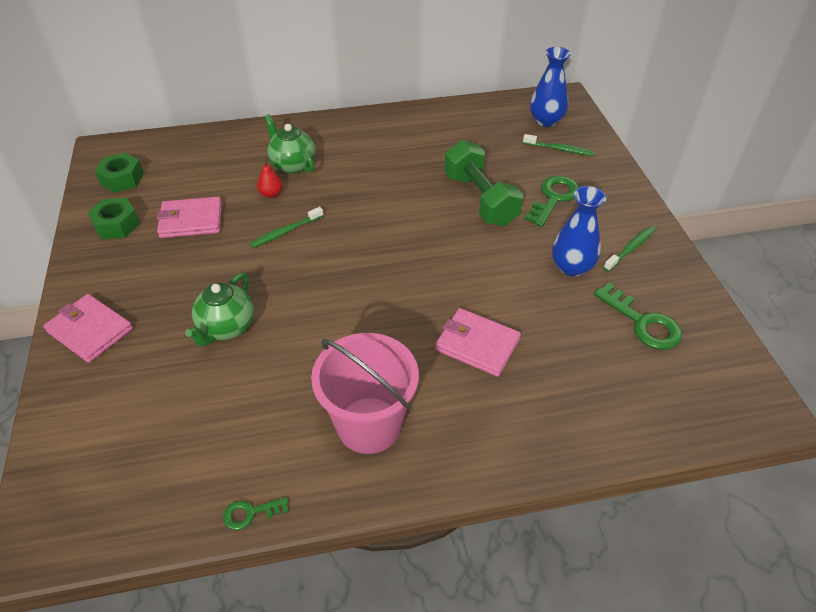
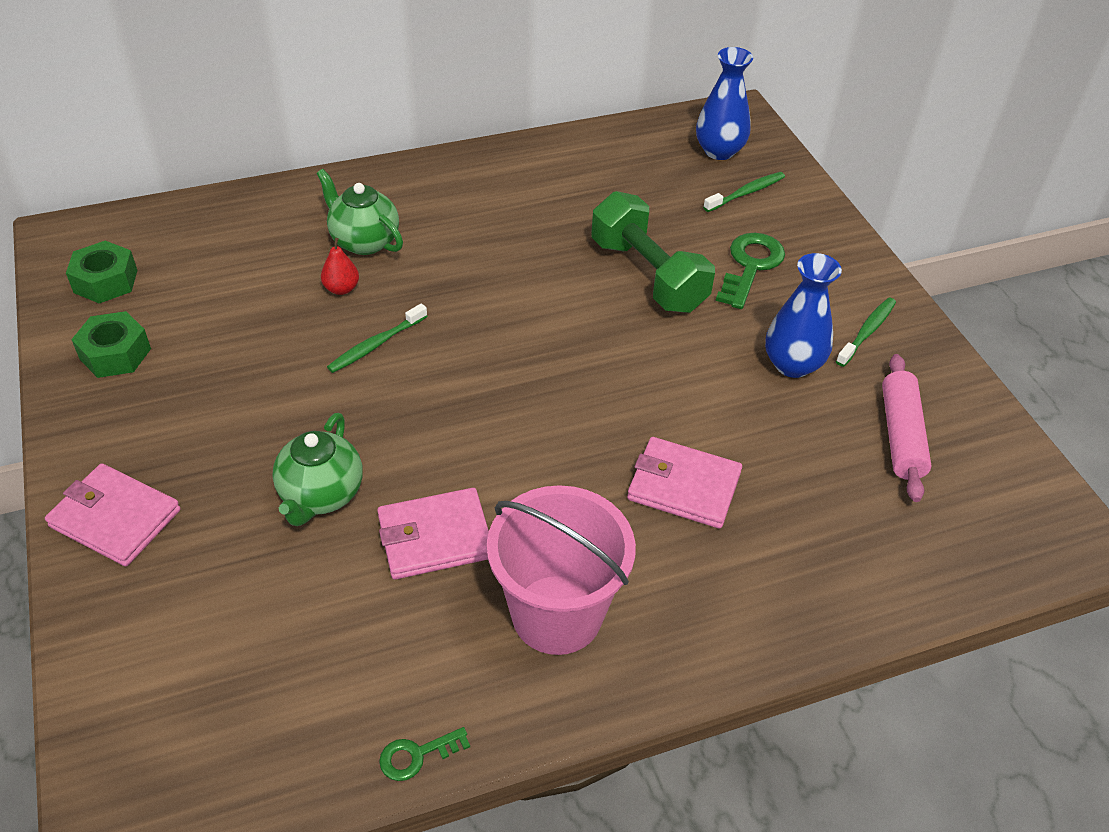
camera: 10 degrees left, 0 degrees up
pink wallet [156,197,222,238] -> pink wallet moved to [377,488,489,579]
green toothbrush [523,134,595,156] -> green toothbrush turned 45 degrees counterclockwise [703,172,785,212]
green key [594,283,682,350] -> pink rolling pin [882,354,932,502]

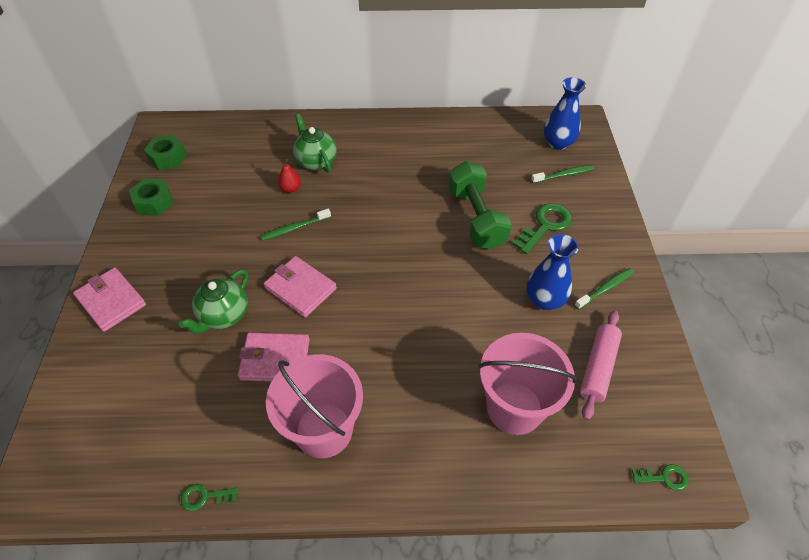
camera: 20 degrees right, 5 degrees up
pink wallet [627,437,742,529] -> pink wallet moved to [264,256,337,317]
none -> pink bucket [478,333,578,435]
none -> green key [632,464,689,491]

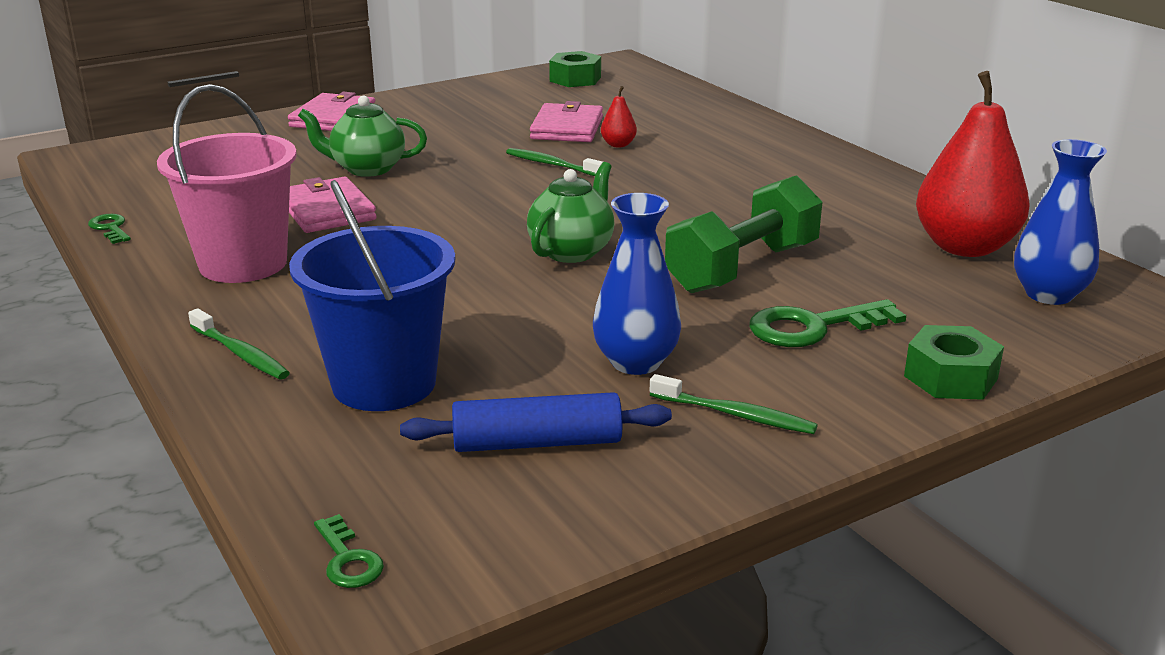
camera: 60 degrees right, 25 degrees down
green nut [129,179,174,216] -> green nut moved to [904,325,1004,400]
pink wallet [264,256,337,317] -> pink wallet moved to [530,101,603,142]
green teapot [293,114,337,173] -> green teapot moved to [527,162,615,263]
pink bucket [478,333,578,435] -> blue bucket [289,180,455,411]
green key [512,203,572,254] -> green key turned 150 degrees clockwise [749,299,906,347]
green toothbrush [531,165,594,183] -> green toothbrush moved to [188,308,290,380]
pink rolling pin [580,311,622,420] -> blue rolling pin [400,392,672,452]
none -> red pear [916,71,1029,257]

